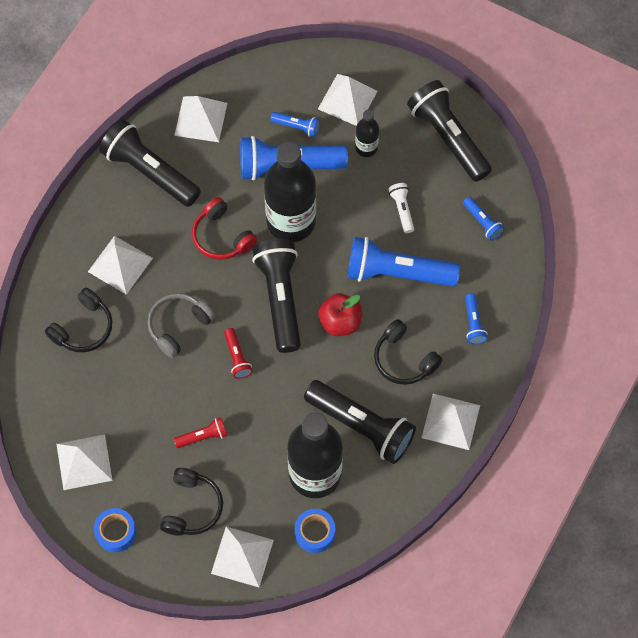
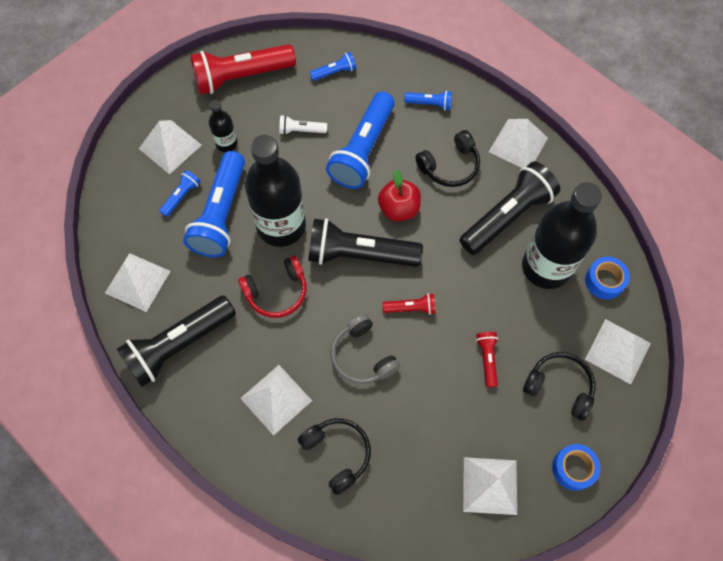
camera: 75 degrees left, 0 degrees up
black flashlight [407,80,492,182] -> red flashlight [190,44,296,95]

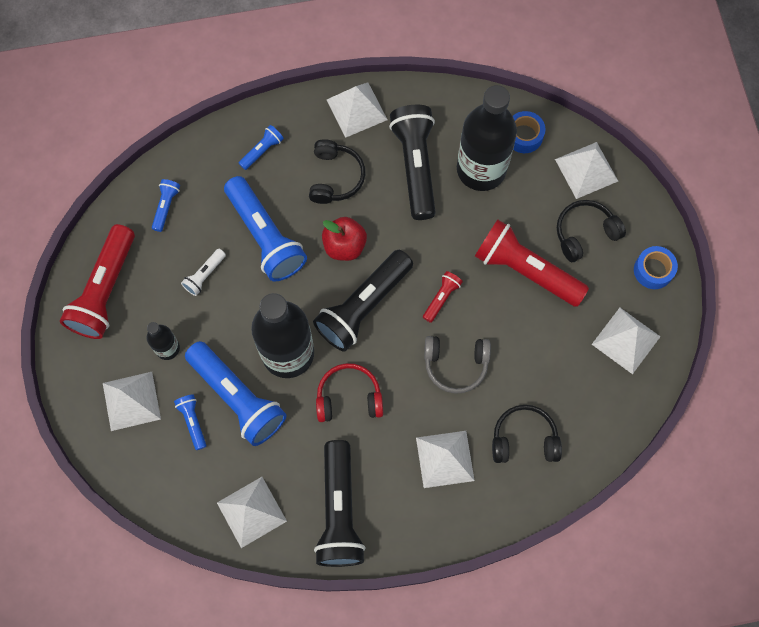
camera: 55 degrees left, 5 degrees up
red headphones [238,256,306,318] -> red headphones turned 105 degrees counterclockwise [316,363,383,422]
red flashlight [476,332,498,387] -> red flashlight [475,220,589,307], size x2.18

